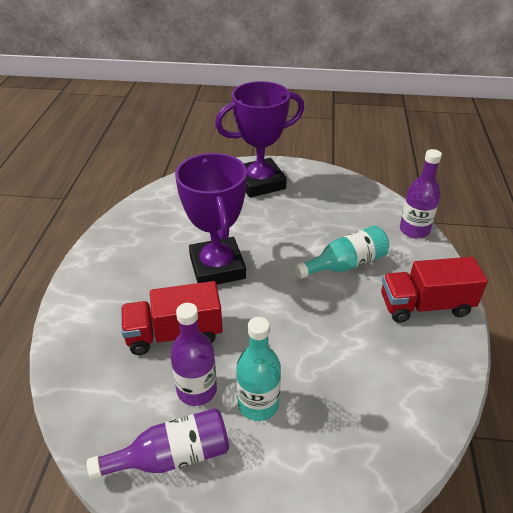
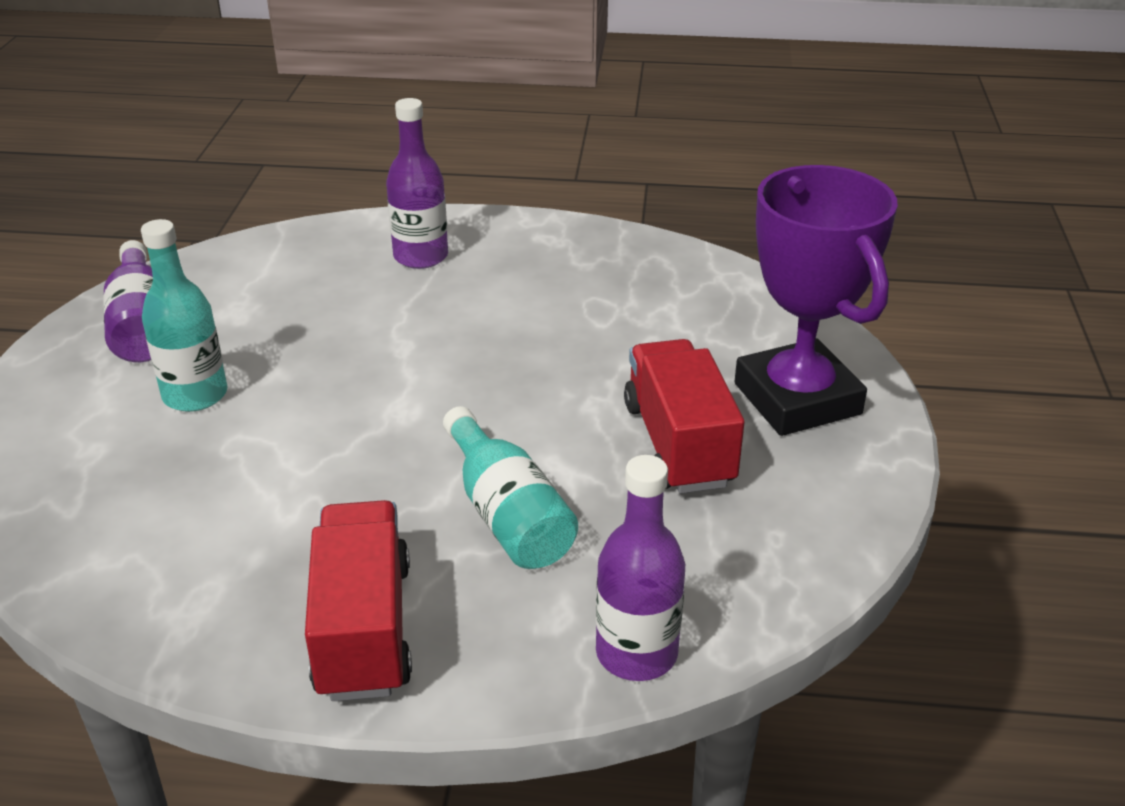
camera: 90 degrees right, 5 degrees down
red truck [121,281,223,355] -> red truck moved to [624,339,745,493]
purple bottle [170,303,217,406] -> purple bottle moved to [386,98,448,269]
purple trophy [175,153,247,284] -> none

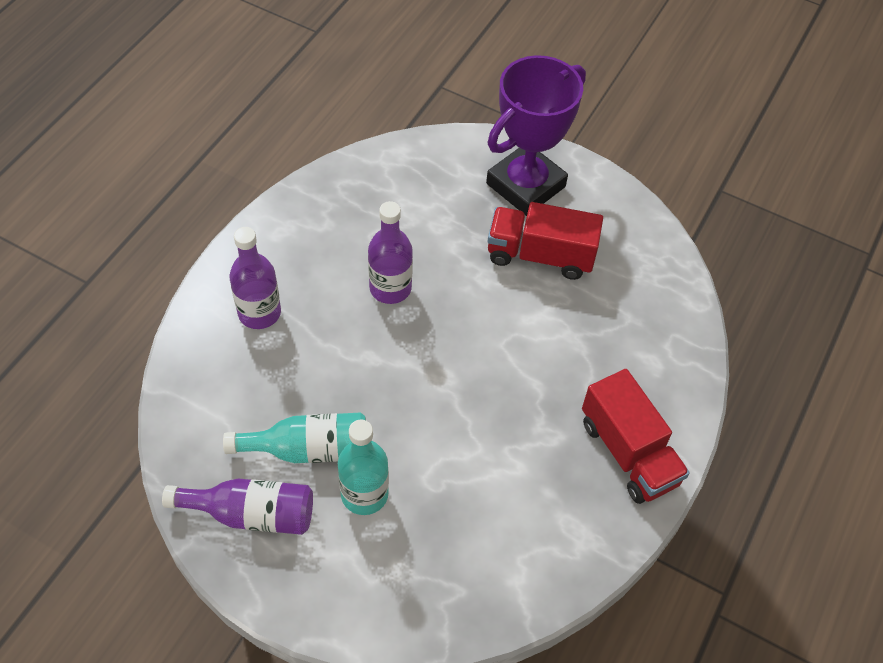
camera: 70 degrees left, 20 degrees up
red truck [305,500,412,701] -> red truck turned 135 degrees counterclockwise [582,369,690,504]
turquoise bottle [443,406,578,569] -> turquoise bottle moved to [223,412,366,463]
purple bottle [596,455,685,681] -> purple bottle moved to [368,201,413,304]
purple trophy [734,165,898,436] -> purple trophy turned 45 degrees counterclockwise [486,55,586,216]

